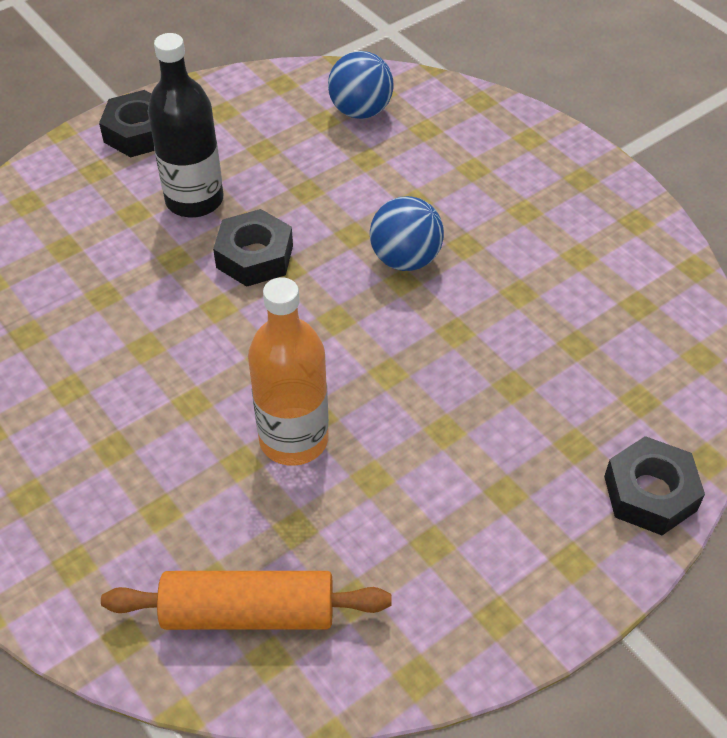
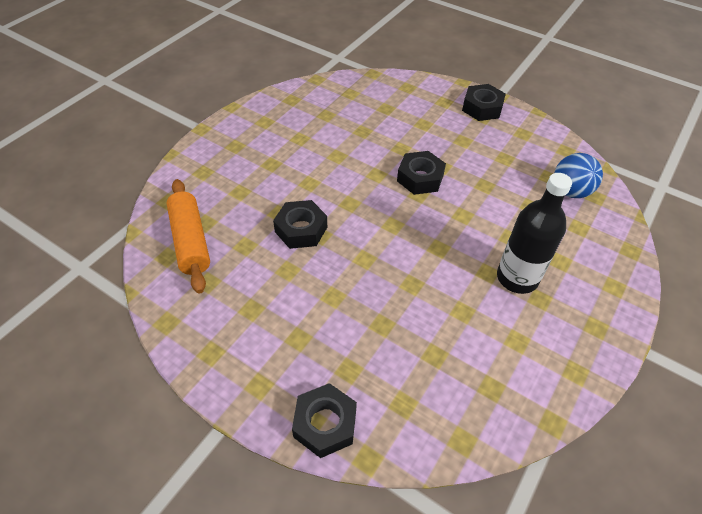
camera: 70 degrees right, 0 degrees up
black bottle [148,33,224,217] -> black bottle moved to [497,173,572,294]
orange bottle [248,277,329,466] -> black nut [273,200,327,249]
blue ball [370,196,444,271] -> none

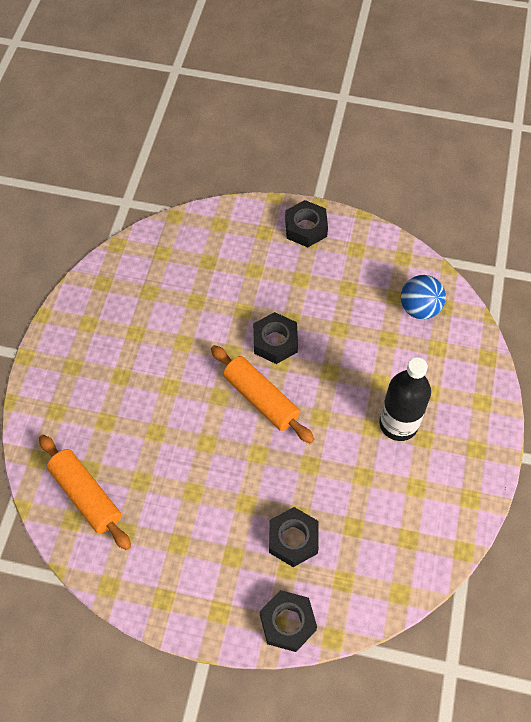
camera: 20 degrees left, 10 degrees up
black nut [273,200,327,249] -> black nut moved to [269,507,319,567]
none -> orange rolling pin [211,345,314,444]

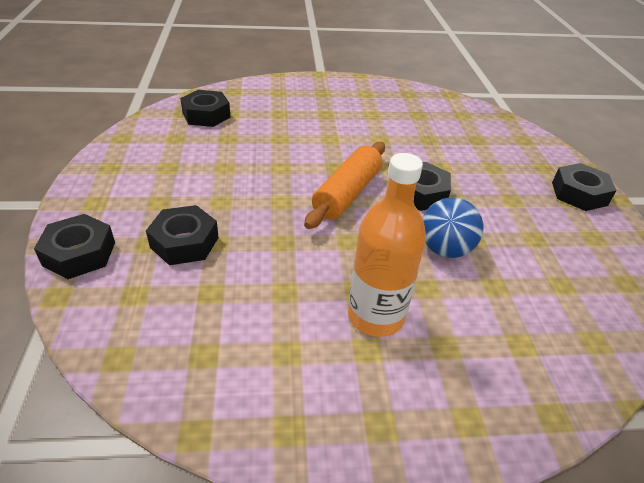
camera: 70 degrees right, 20 degrees down
orange rolling pin [39,435,131,550] -> black nut [180,90,231,127]
black bottle [379,357,431,441] -> orange bottle [348,153,426,337]
blue ball [401,275,446,319] -> blue ball moved to [423,197,483,258]

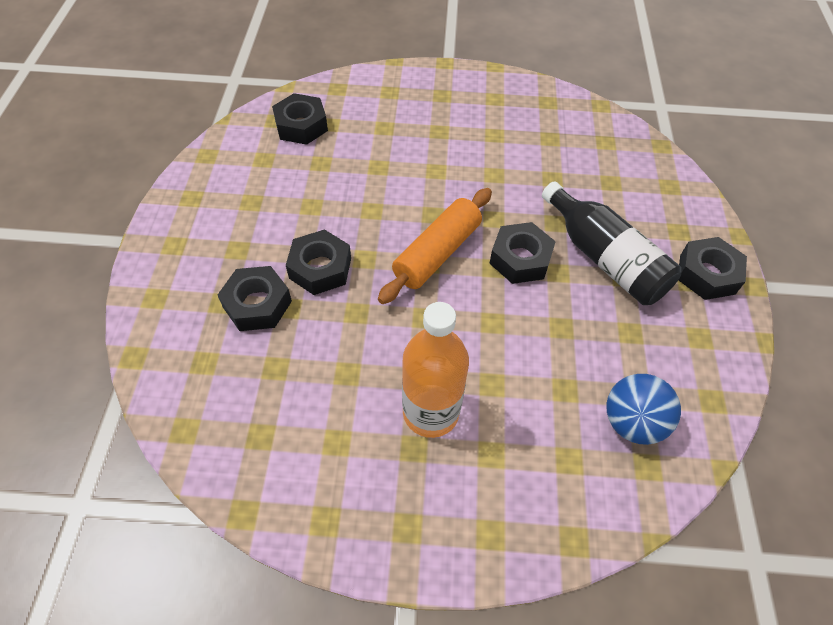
camera: 10 degrees right, 15 degrees up
black nut [34,214,115,279] -> black nut moved to [286,229,351,295]
blue ball [423,197,483,258] -> blue ball moved to [607,374,681,445]
none -> black bottle [542,181,681,305]

